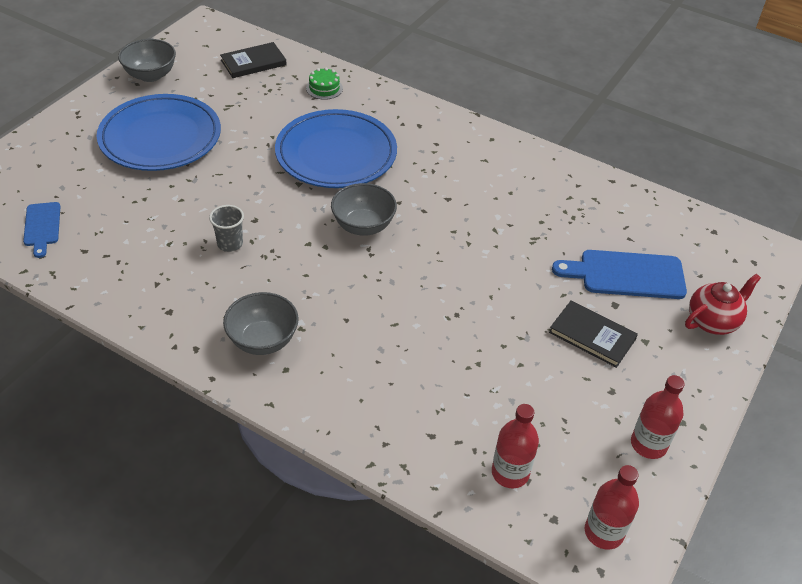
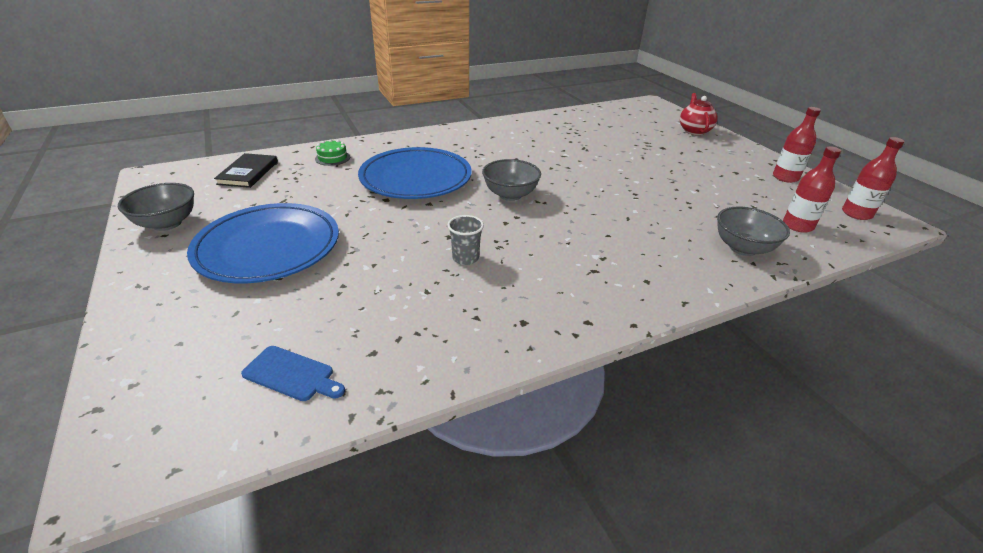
camera: 55 degrees left, 10 degrees down
grey bowl [223,292,299,355] -> grey bowl moved to [717,207,790,256]
black book [549,300,638,368] -> none
blue cutting board [552,250,687,299] -> none

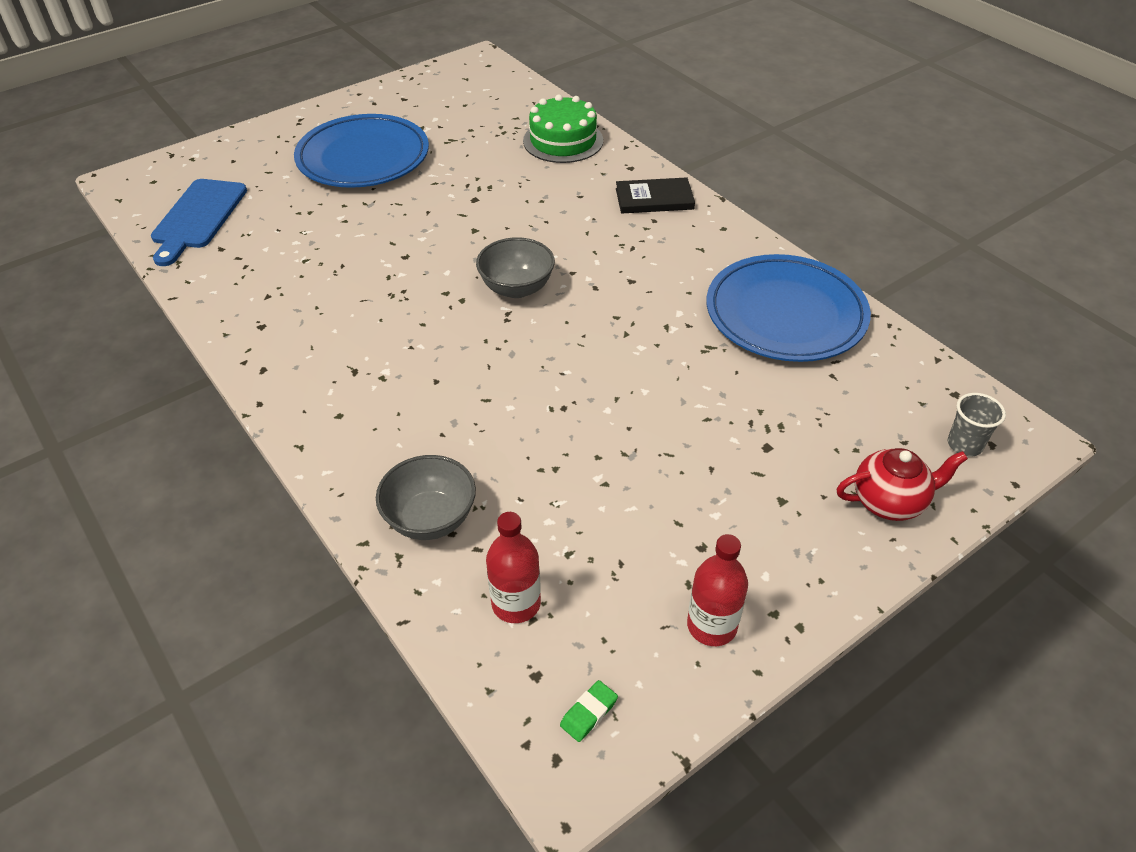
camera: 80 degrees right, 10 degrees up
grey bowl [118,183,194,231] -> none
black book [214,153,278,188] -> black book moved to [616,177,695,214]
blue cutting board [241,346,345,401] -> blue cutting board [151,179,247,266], size x1.69
green cake [315,139,350,166] -> green cake [523,94,603,163], size x1.89
blue plate [358,147,472,199] -> blue plate moved to [707,254,871,362]
grey cup [447,215,484,265] -> grey cup moved to [948,393,1006,457]
red bottle [842,137,904,220] -> green eraser [560,680,618,742]

